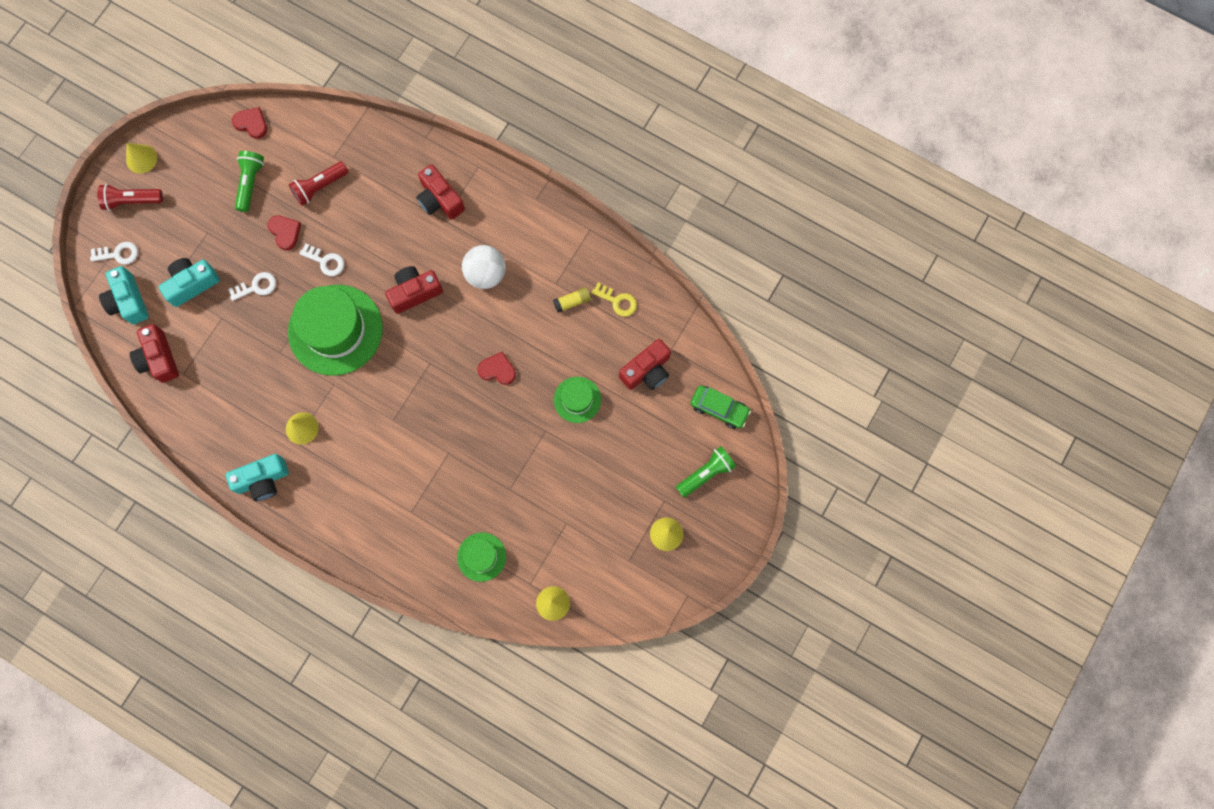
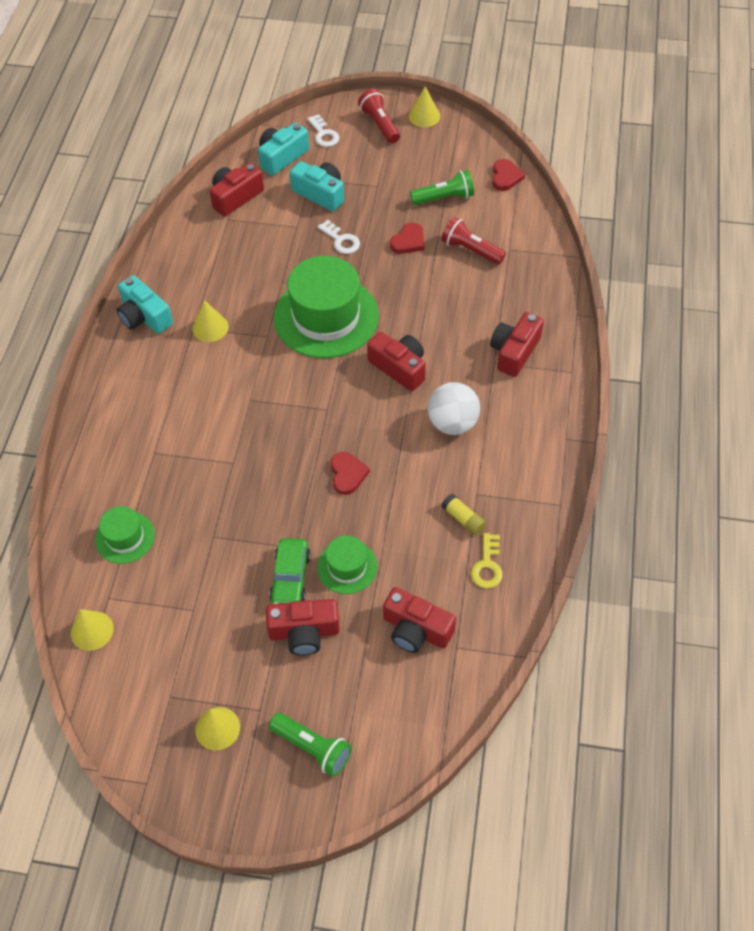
camera: 70 degrees right, 20 degrees down
white key [299,243,344,276] -> none
green car [690,385,751,429] -> green car moved to [269,538,311,604]
none -> red camera [266,599,340,656]

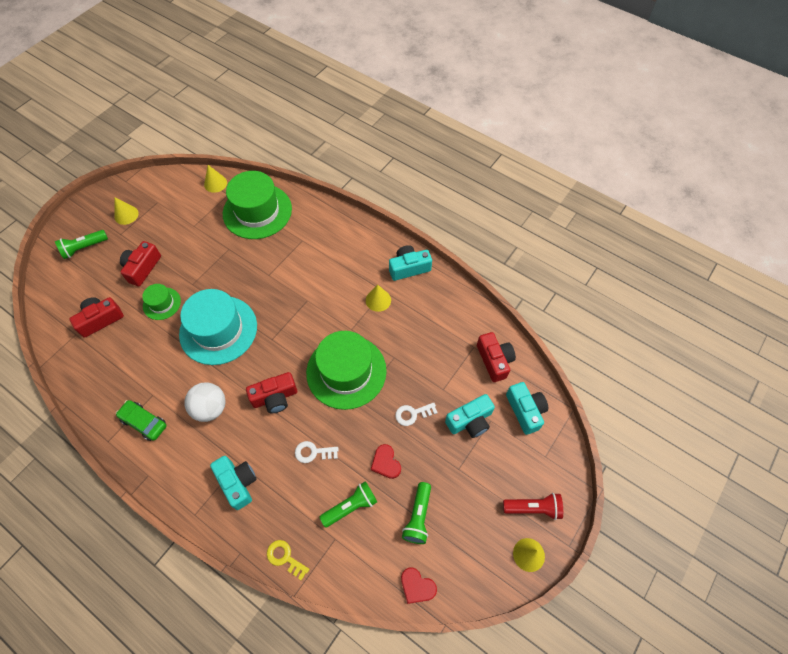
camera: 115 degrees right, 5 degrees up
green hat [95,506,155,564] -> green hat [223,171,292,239], size x2.01
green car [269,538,311,604] -> green car moved to [116,400,167,441]
white key [307,114,340,147] -> white key moved to [295,441,339,463]
red heart [330,452,370,495] -> turquoise hat [179,289,257,365]
red flashlight [441,217,506,265] -> green flashlight [320,481,377,528]
yellow glue stick [441,494,486,535] -> none
yellow key [471,533,503,589] -> yellow key moved to [267,540,309,581]
red camera [490,312,544,377] -> turquoise camera [210,456,257,510]

